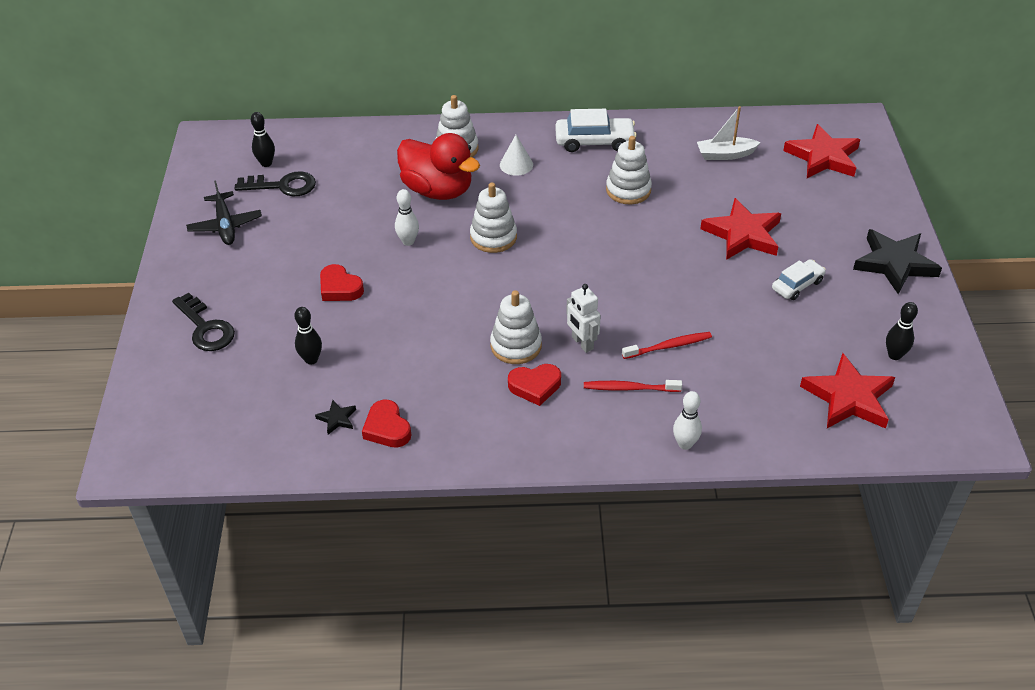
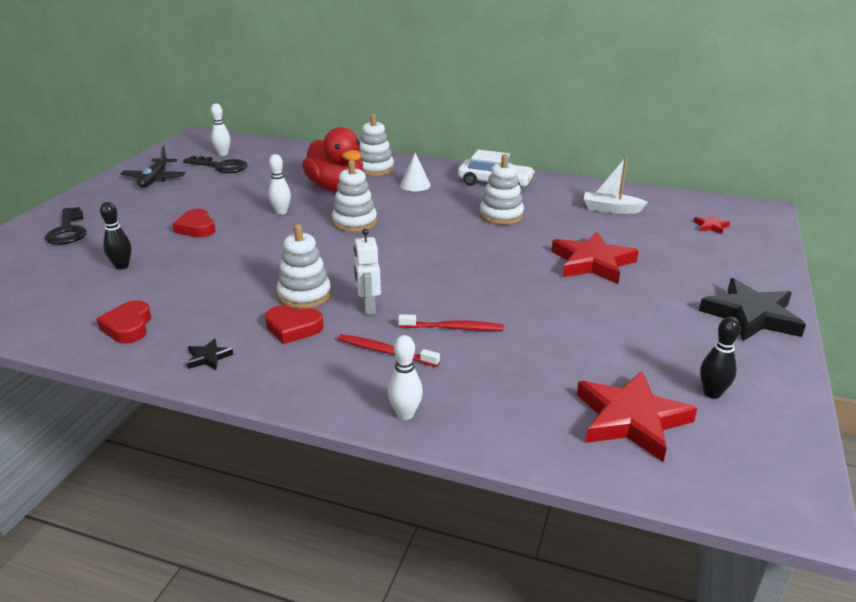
camera: 20 degrees right, 15 degrees down
black bowling pin [251,112,275,167] -> white bowling pin [211,103,231,156]
black star [315,400,356,434] -> black star moved to [187,338,234,370]
white car [772,259,826,300] -> none
red star [783,124,860,178] -> red star [693,215,730,234], size x0.44

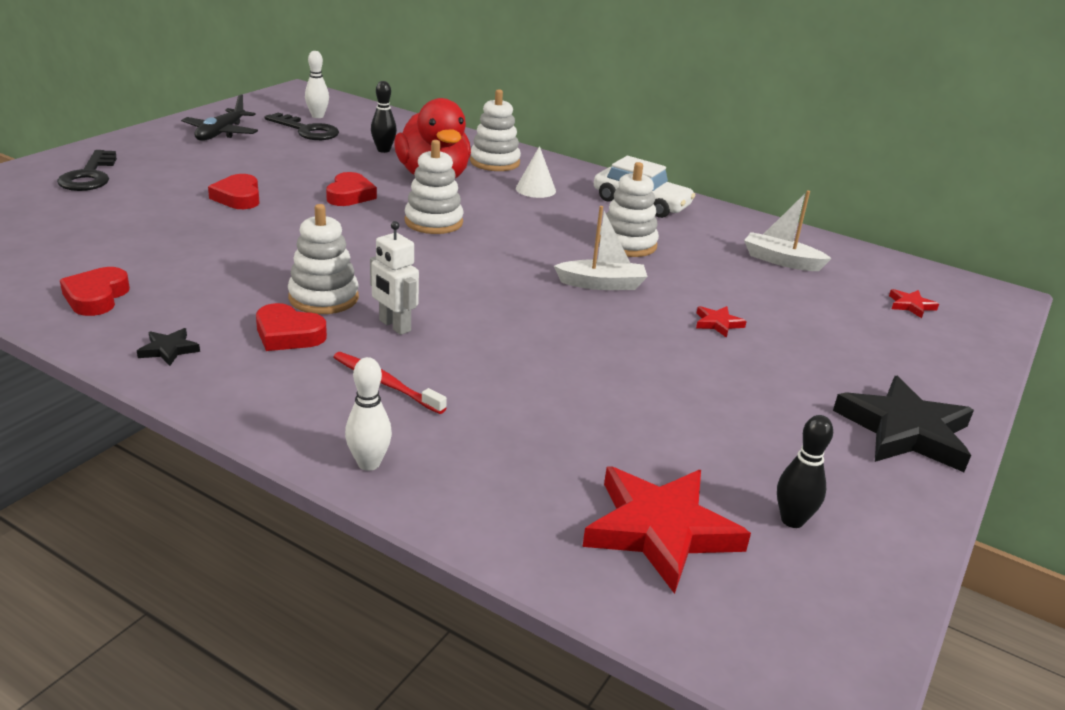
camera: 10 degrees right, 0 degrees up
black bowling pin [100,202,131,270] -> black bowling pin moved to [371,81,397,153]
white bowling pin [268,154,291,215] -> red heart [326,172,377,206]
white robot [354,228,381,315] -> white robot turned 45 degrees counterclockwise [370,221,419,335]
red toothbrush [398,314,504,331] -> none
red star [551,232,639,284] -> red star [696,306,747,338], size x0.44
none -> white boat [554,206,648,290]

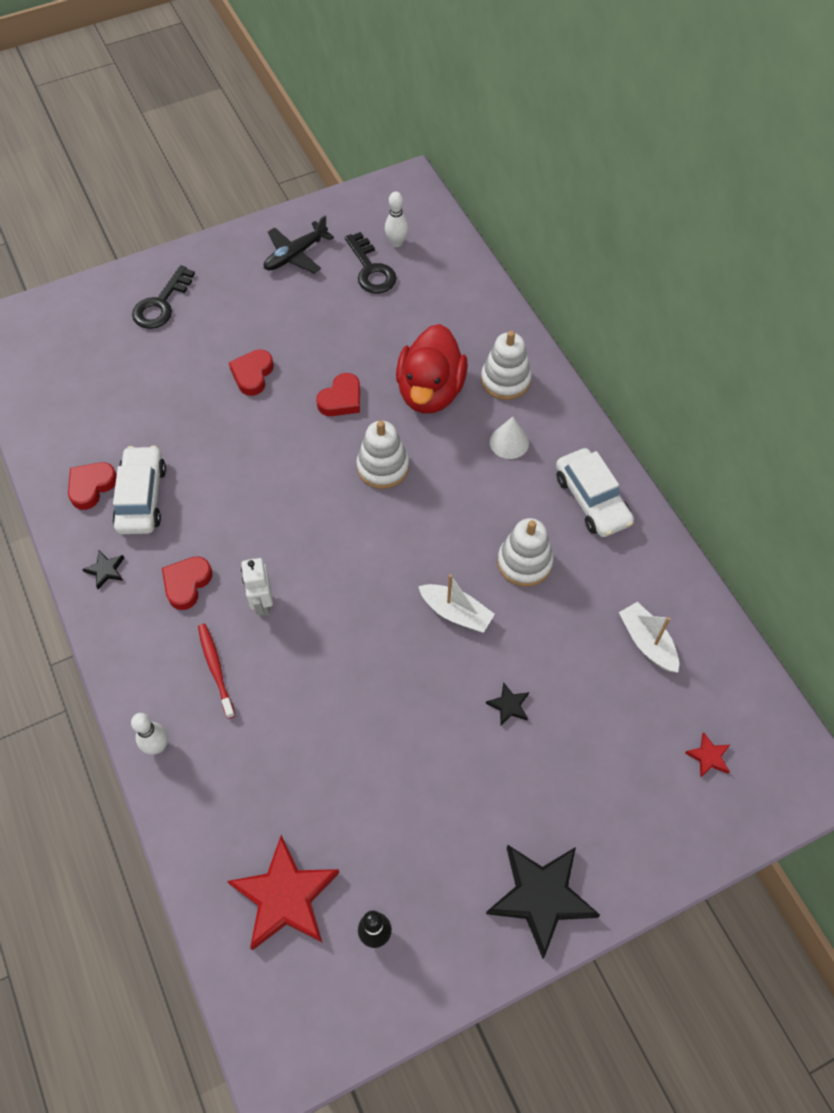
camera: 35 degrees right, 30 degrees up
red heart [256,303,327,351] -> red heart turned 60 degrees clockwise [162,556,212,610]
white stacking toy [288,204,359,314] -> none
black bowling pin [371,81,397,153] -> none
red star [696,306,747,338] -> black star [486,682,529,726]
none -> white car [112,445,166,534]

